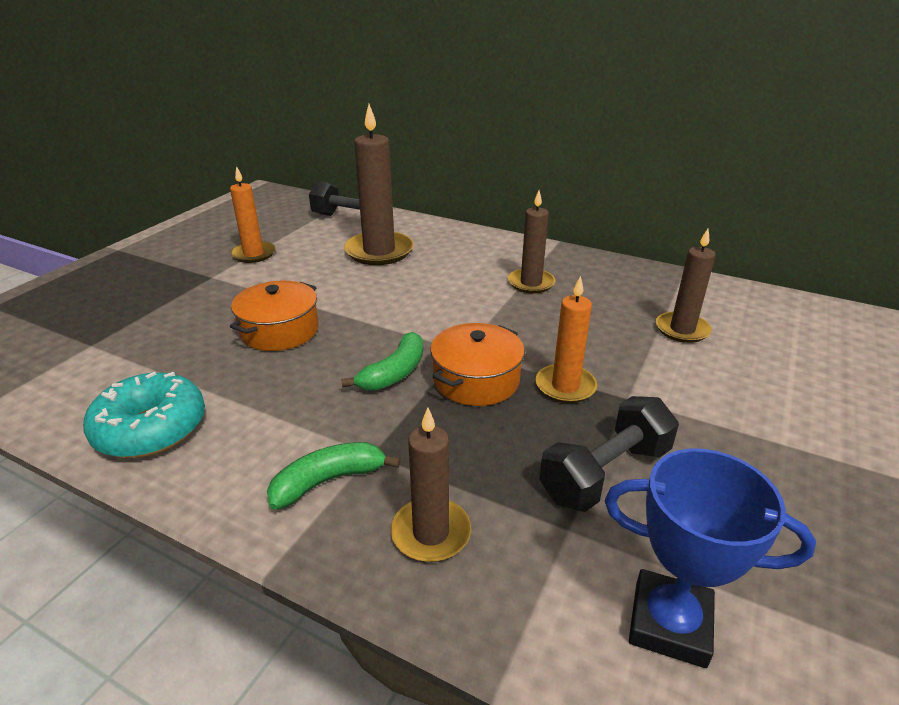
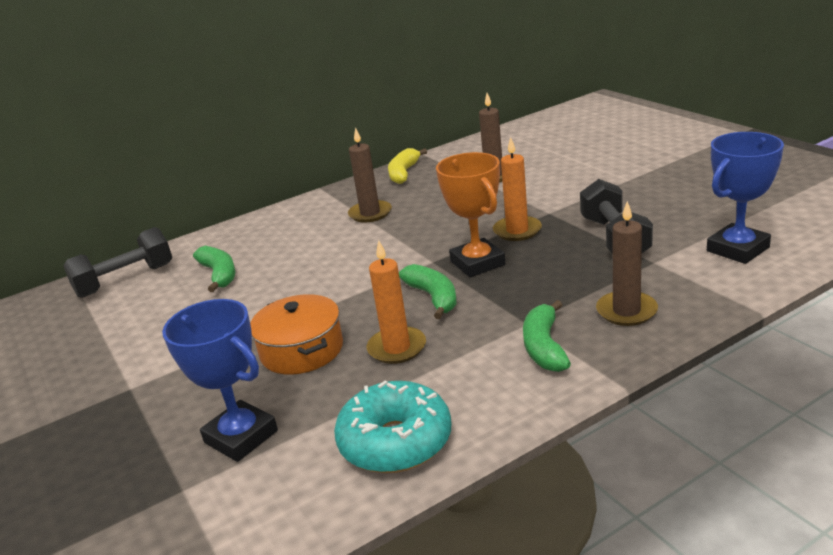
camera: 55 degrees left, 5 degrees down
orange candle [230,166,275,263] -> orange candle moved to [367,240,426,364]
brown candle [344,104,414,265] -> green banana [193,246,235,292]
orange pot [431,323,525,406] -> orange trophy [436,152,505,277]
none -> blue trophy [162,299,278,462]
none -> yellow banana [388,148,427,184]

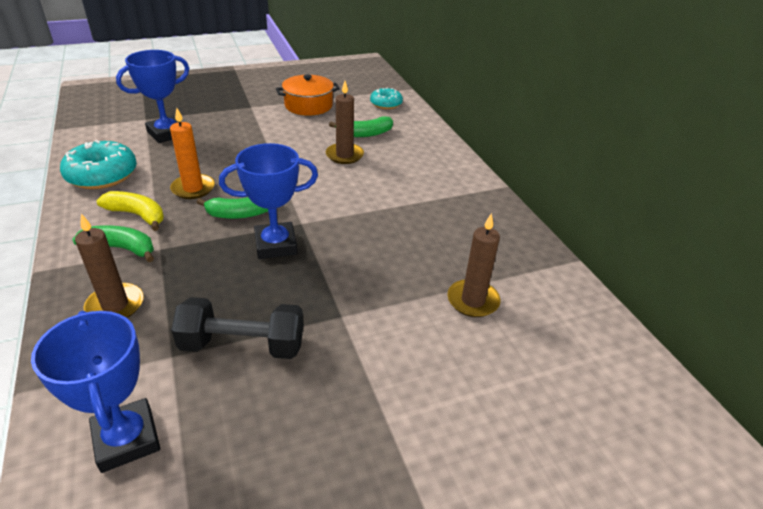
camera: 95 degrees right, 10 degrees up
black dumbbell [63,227,172,298] -> turquoise donut [370,87,403,109]
orange pot [250,294,343,375] -> orange pot moved to [276,75,340,116]
brown candle [348,127,392,223] -> brown candle moved to [326,81,364,164]
yellow banana [388,148,427,184] -> yellow banana moved to [97,191,164,231]
orange trophy [436,152,505,277] -> blue trophy [219,143,318,259]
orange candle [493,137,542,241] -> none

